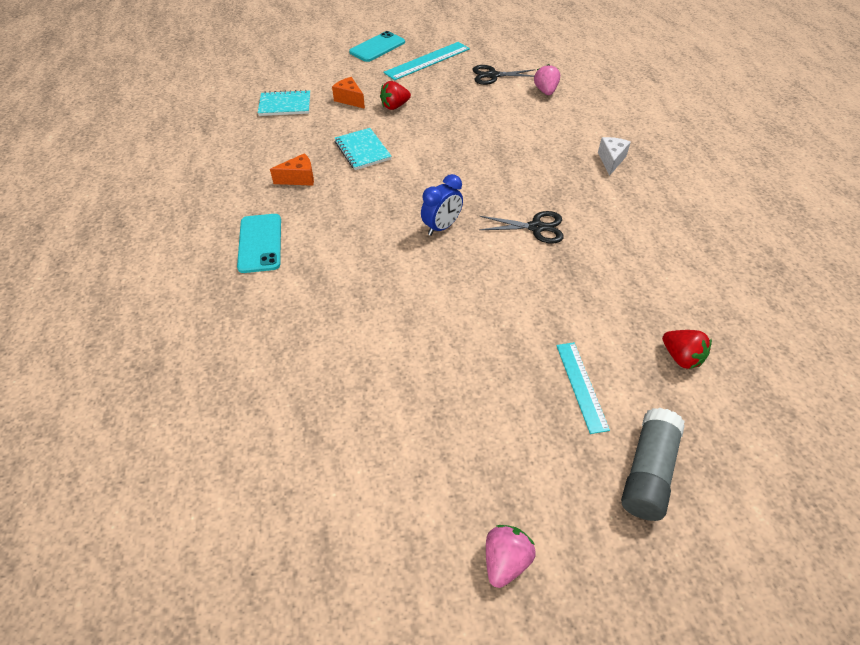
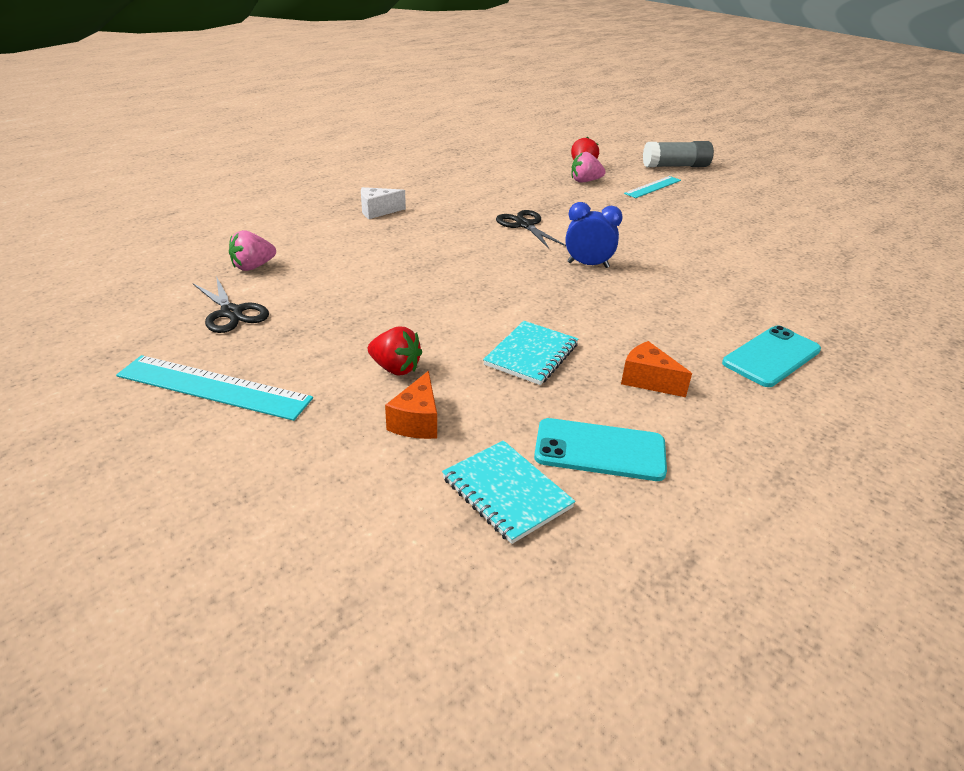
camera: 125 degrees left, 15 degrees down
turquoise phone [349,31,405,62] -> turquoise phone moved to [534,418,667,481]
pink strawberry [486,525,536,588] -> pink strawberry moved to [572,152,606,183]

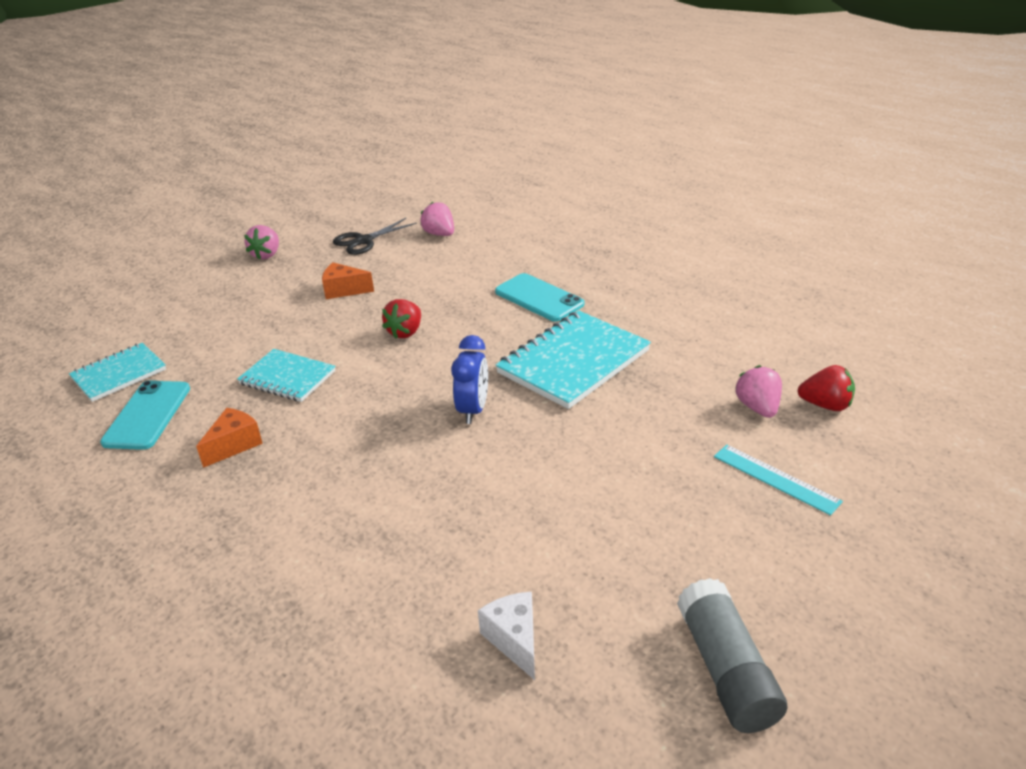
camera: 90 degrees right, 0 degrees up
turquoise ruler [116,355,313,421] -> pink strawberry [244,225,279,260]
white cheese [361,187,406,219] -> white cheese moved to [478,592,535,680]
red strawberry [368,327,422,375] -> red strawberry moved to [382,299,421,338]
orange cheese [385,371,437,439] -> orange cheese moved to [322,262,374,299]
black scissors [496,210,566,249] -> turquoise notebook [495,311,651,409]
grey glue stick [643,141,714,167] -> grey glue stick moved to [677,578,787,733]
turquoise phone [722,325,821,387] -> turquoise phone moved to [495,273,584,322]

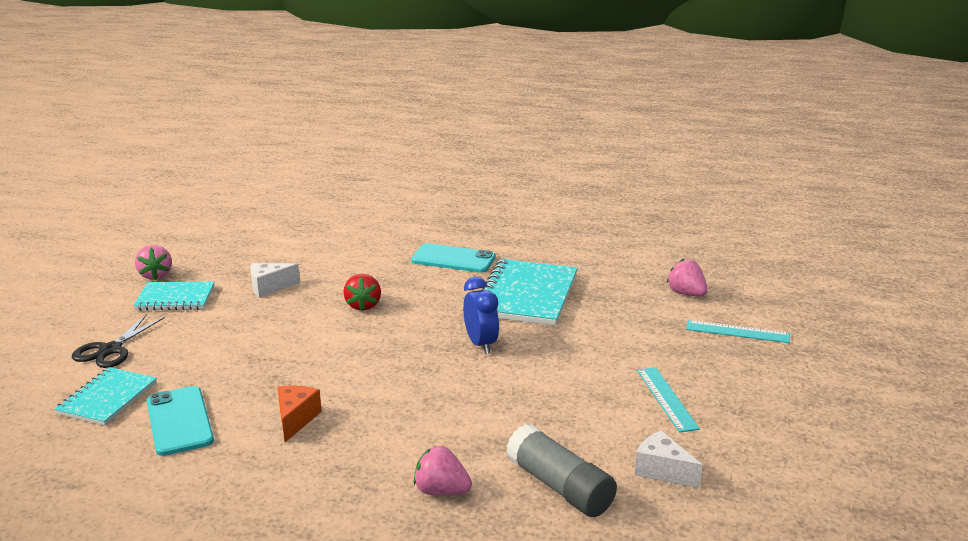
camera: 30 degrees left, 10 degrees down
turquoise notebook [237,349,336,402] -> turquoise notebook moved to [133,281,214,311]
orange cheese [322,262,374,299] -> white cheese [250,263,300,298]
black scissors [333,218,417,255] -> black scissors moved to [72,314,165,368]
pink strawberry [420,202,454,236] -> pink strawberry moved to [414,445,472,495]
grey glue stick [677,578,787,733] -> grey glue stick moved to [506,424,617,517]
red strawberry [797,365,855,411] -> none
none -> turquoise ruler [637,367,700,433]

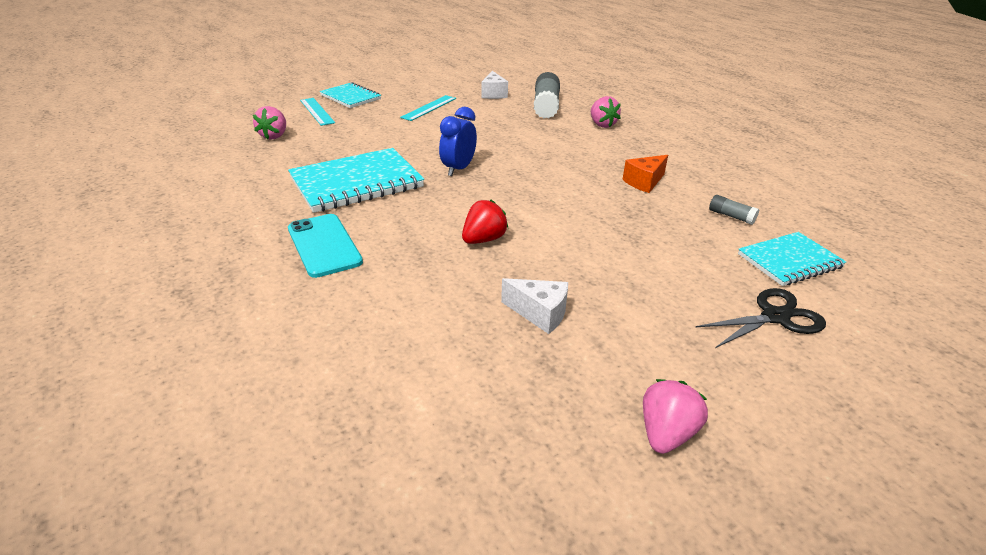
camera: 135 degrees left, 10 degrees up
turquoise notebook [133,281,214,311] -> turquoise notebook moved to [320,82,381,108]
turquoise phone [147,386,214,456] -> grey glue stick [709,195,759,225]

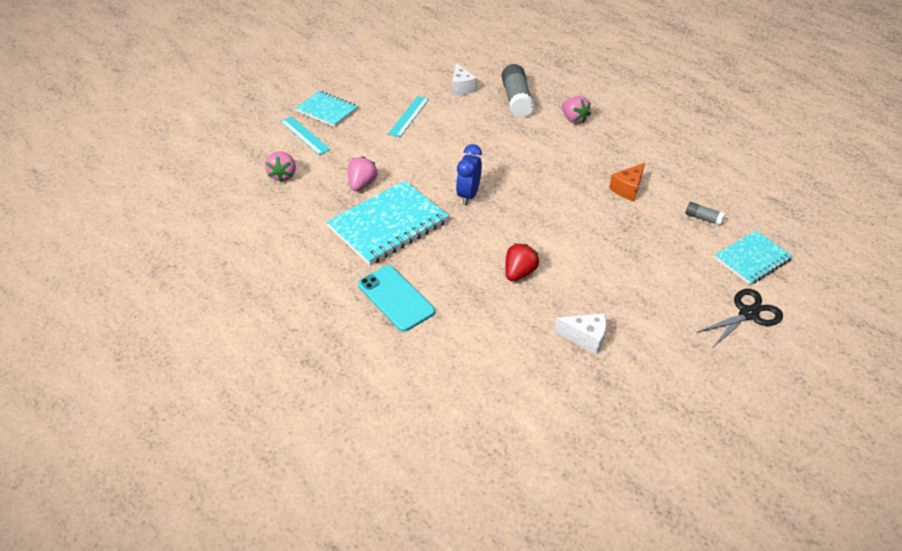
camera: 10 degrees left, 10 degrees up
pink strawberry [643,379,708,454] -> pink strawberry moved to [348,156,377,191]

